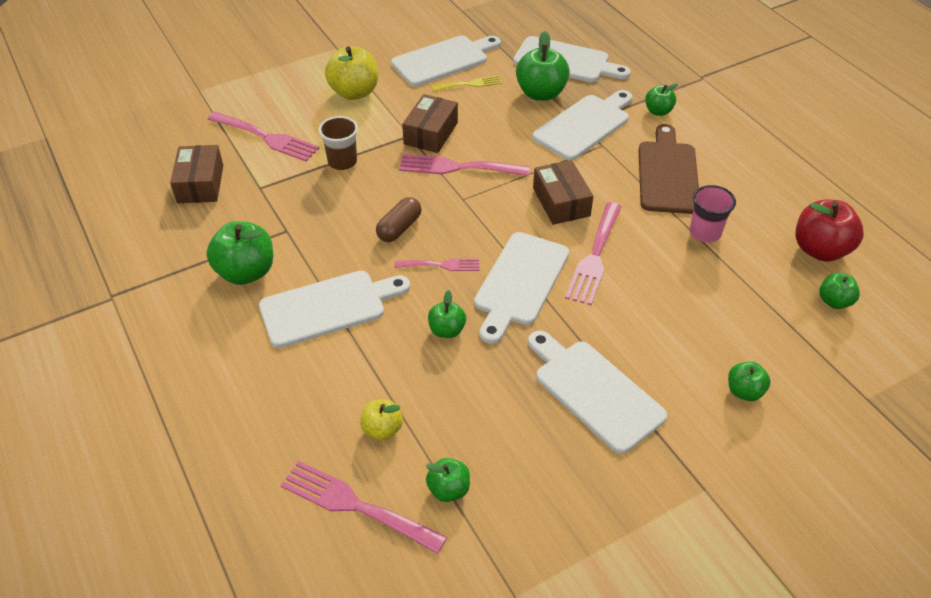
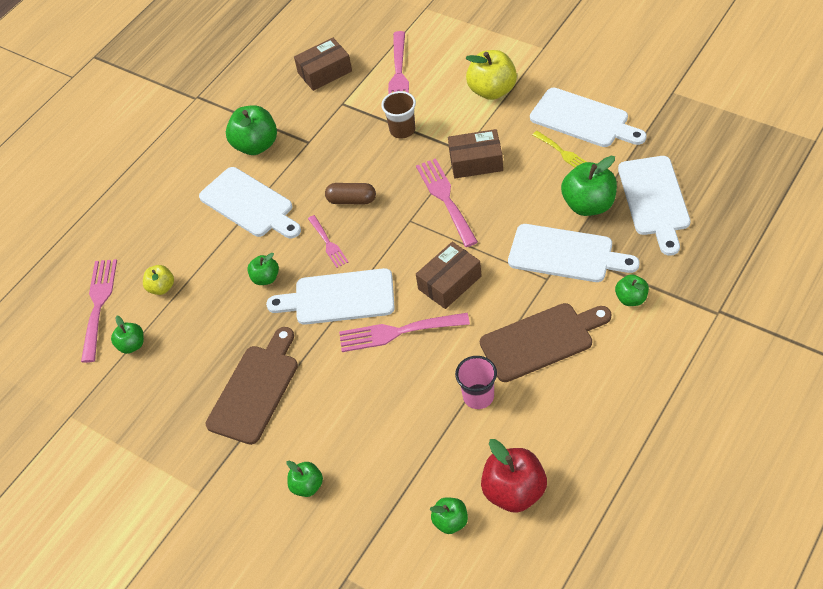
camera: 70 degrees right, 5 degrees up
white cutting board [528,331,667,454] -> brown cutting board [206,327,298,445]

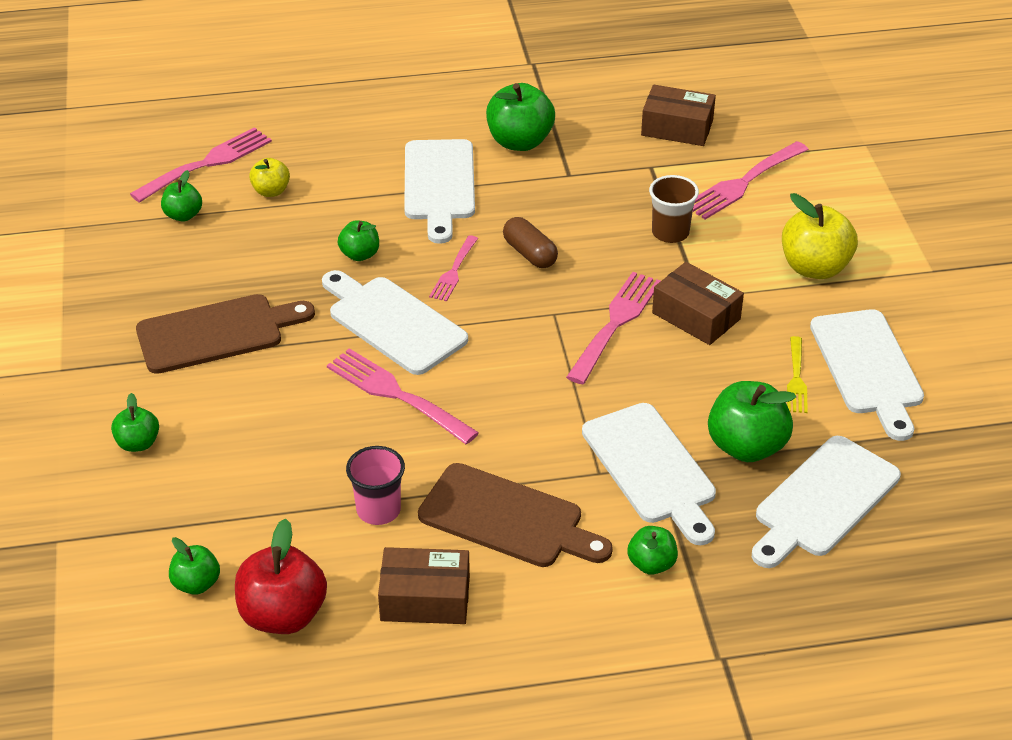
camera: 40 degrees right, 10 degrees down
brown box [416,242,482,309] -> brown box moved to [378,547,470,624]

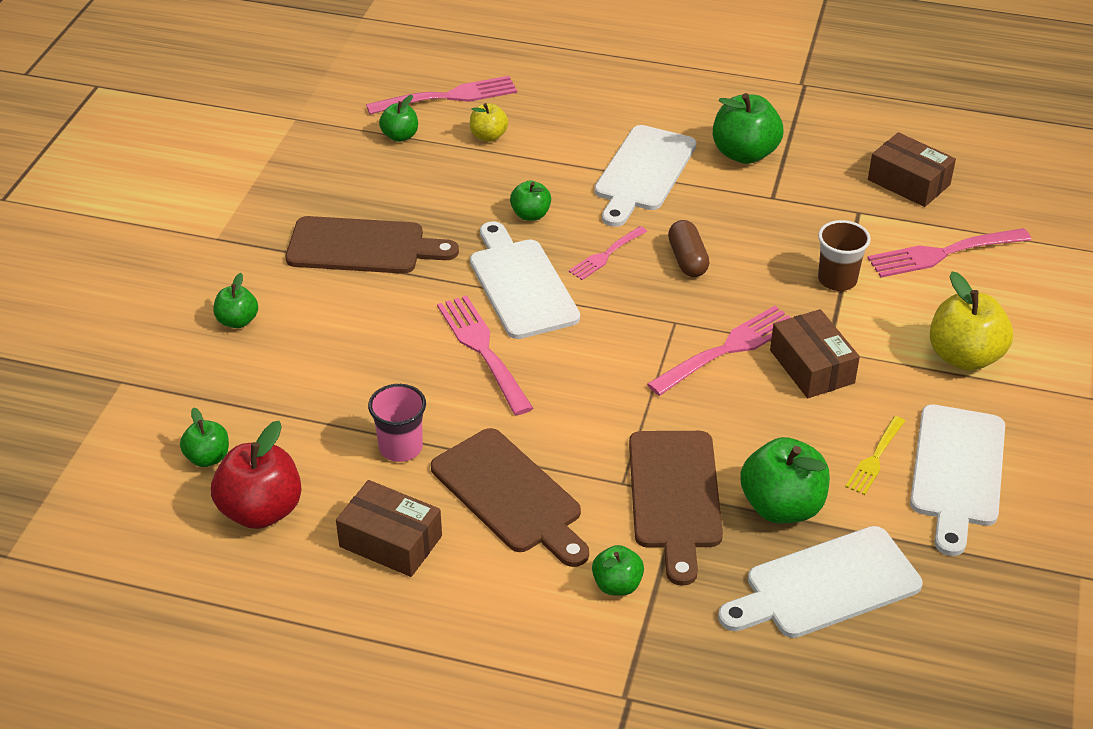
camera: 25 degrees right, 0 degrees up
white cutting board [582,403,716,545] -> brown cutting board [629,431,723,586]

